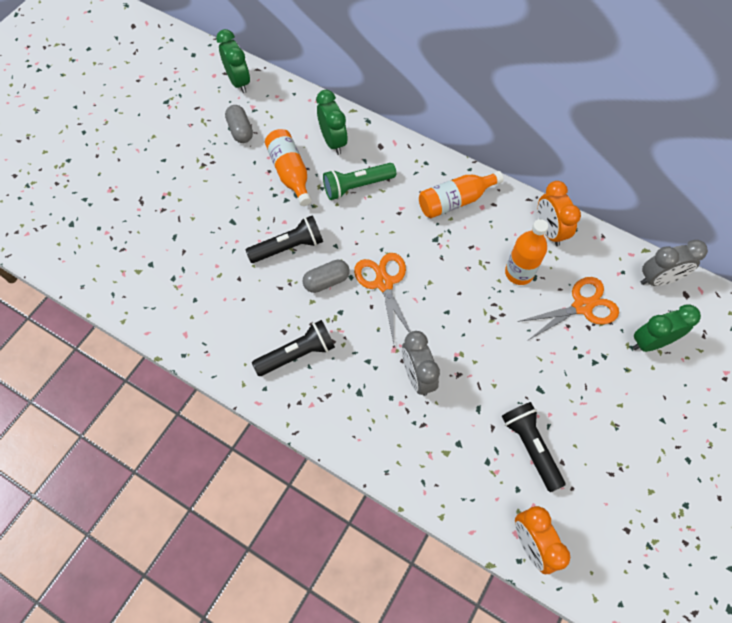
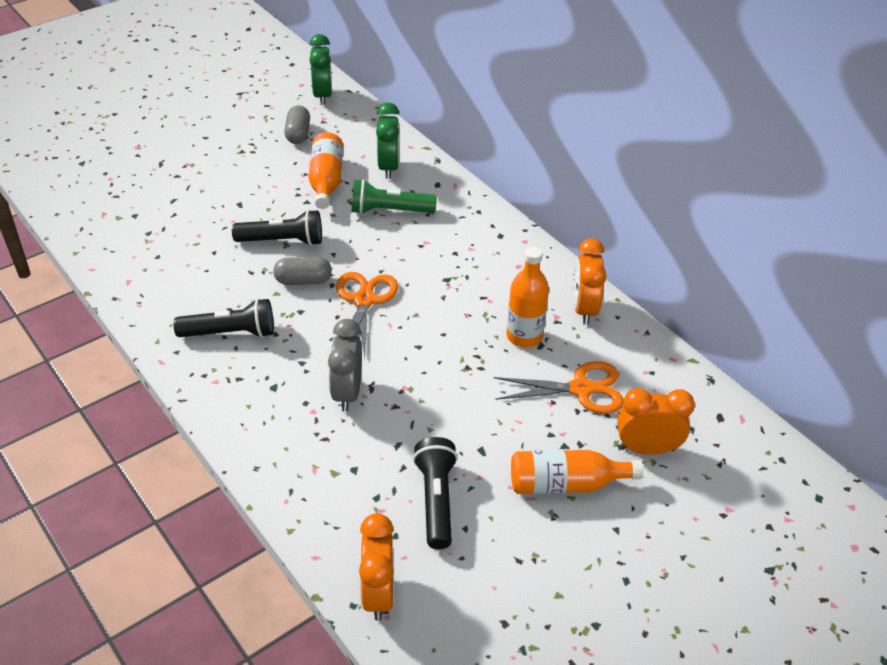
camera: 20 degrees right, 20 degrees down
orange bottle [419,171,504,218] -> orange bottle moved to [511,450,643,494]
green clock [633,304,701,352] -> orange clock [617,388,695,455]
grey clock [641,240,708,286] -> none

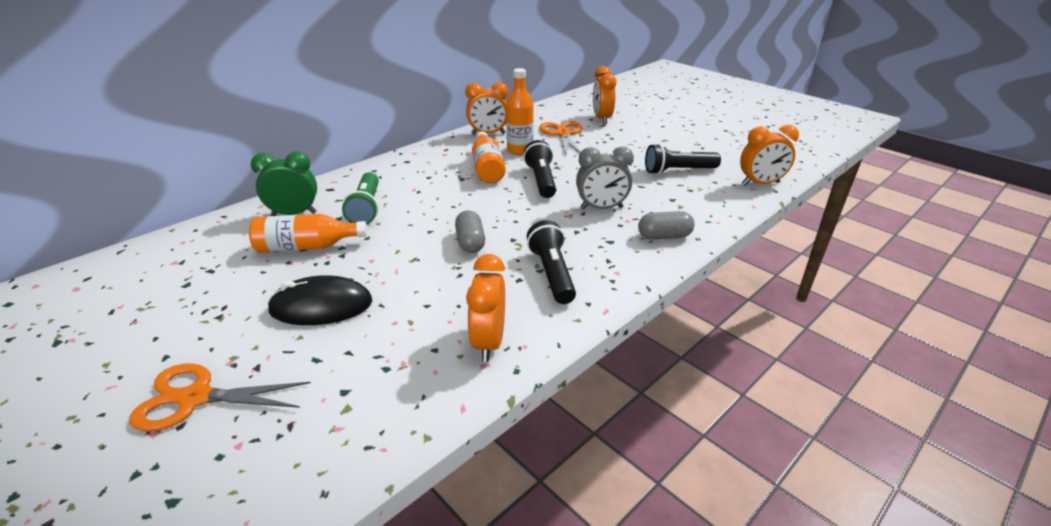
camera: 95 degrees left, 10 degrees down
black flashlight [232,210,322,246] -> black flashlight moved to [523,140,556,198]
grey capsule [284,105,310,144] -> grey capsule moved to [638,211,695,240]
green clock [309,34,332,105] -> none
orange scissors [336,272,398,357] -> orange scissors moved to [129,363,311,432]
orange bottle [511,450,643,494] -> orange bottle moved to [472,132,506,183]
none -> black mouse [267,275,372,325]
none -> orange clock [466,254,505,362]

